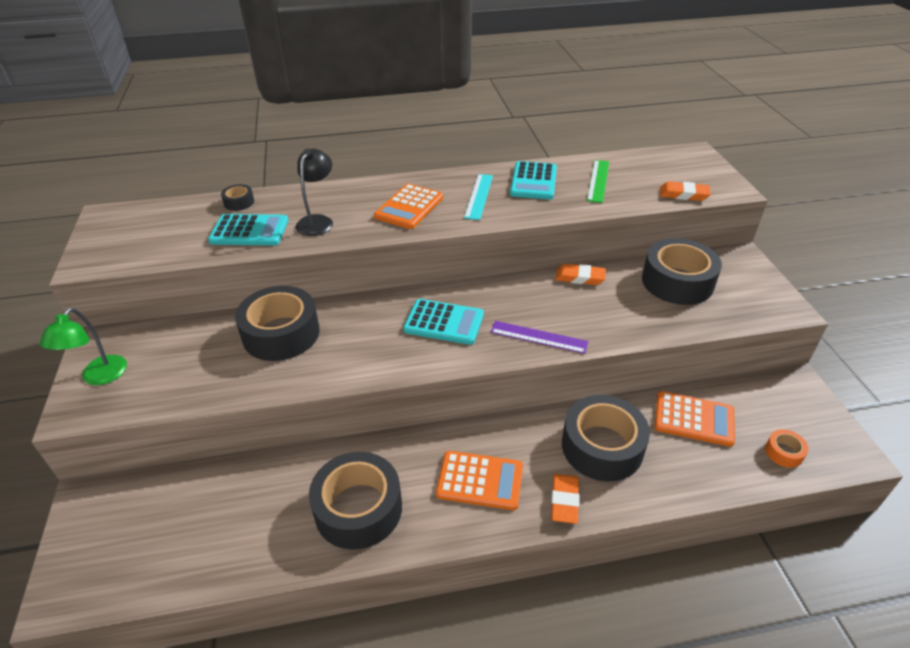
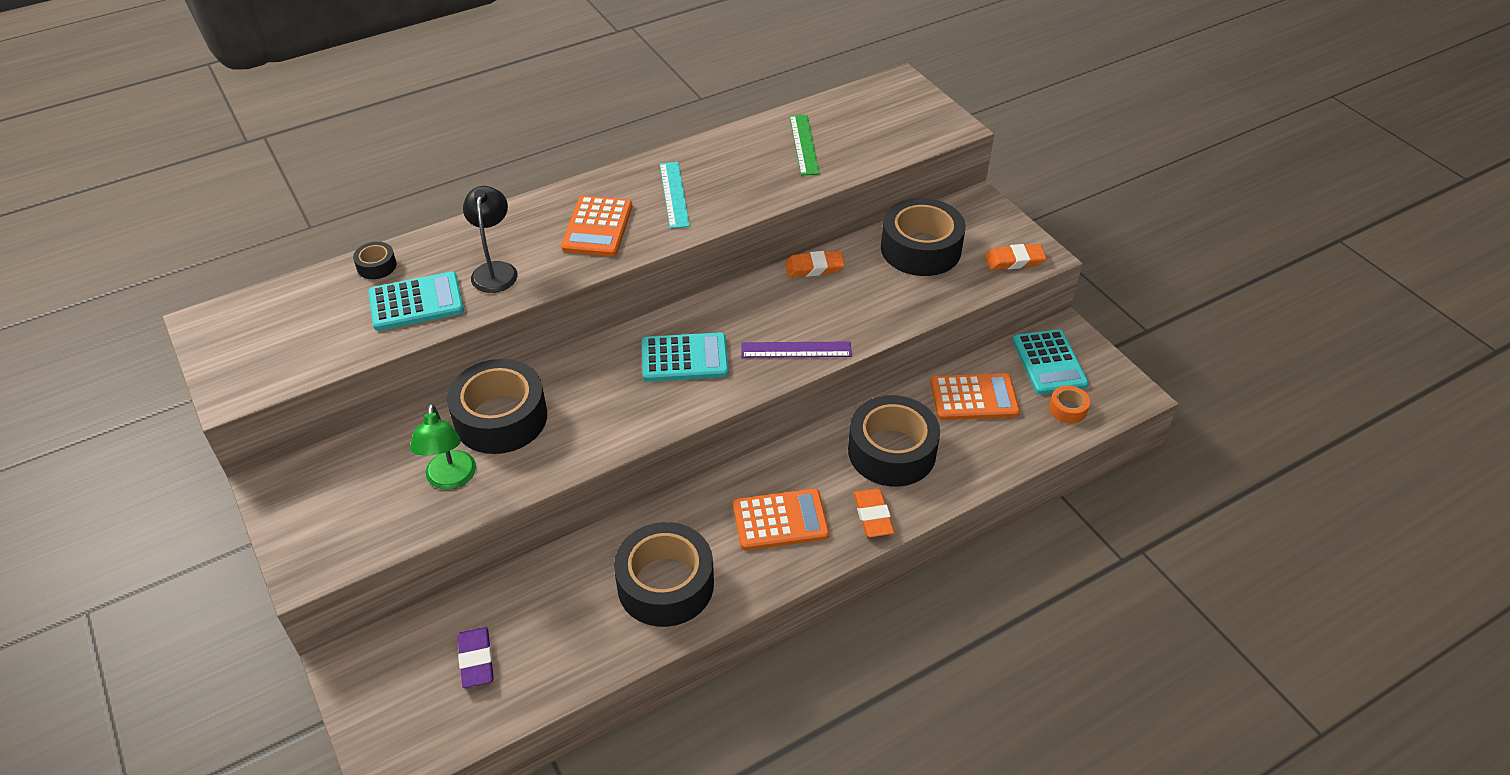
camera: 20 degrees left, 5 degrees up
green lamp [40,308,127,385] -> green lamp moved to [410,404,476,490]
turquoise calculator [510,161,557,199] -> turquoise calculator moved to [1013,329,1089,395]
orange eraser [660,181,711,201] -> orange eraser moved to [985,244,1046,270]
none -> purple eraser [458,627,494,688]

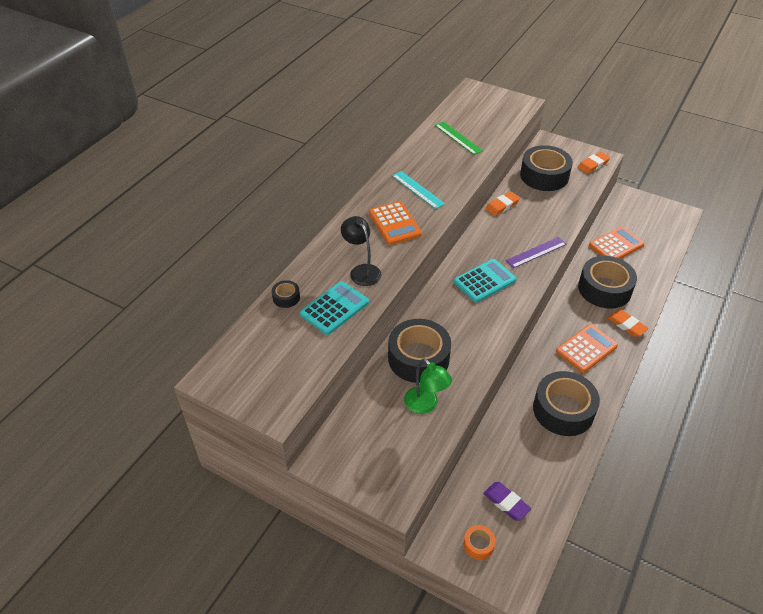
camera: 30 degrees left, 0 degrees up
turquoise calculator [1013,329,1089,395] -> none
orange tape [1049,385,1090,424] -> orange tape moved to [463,525,495,560]

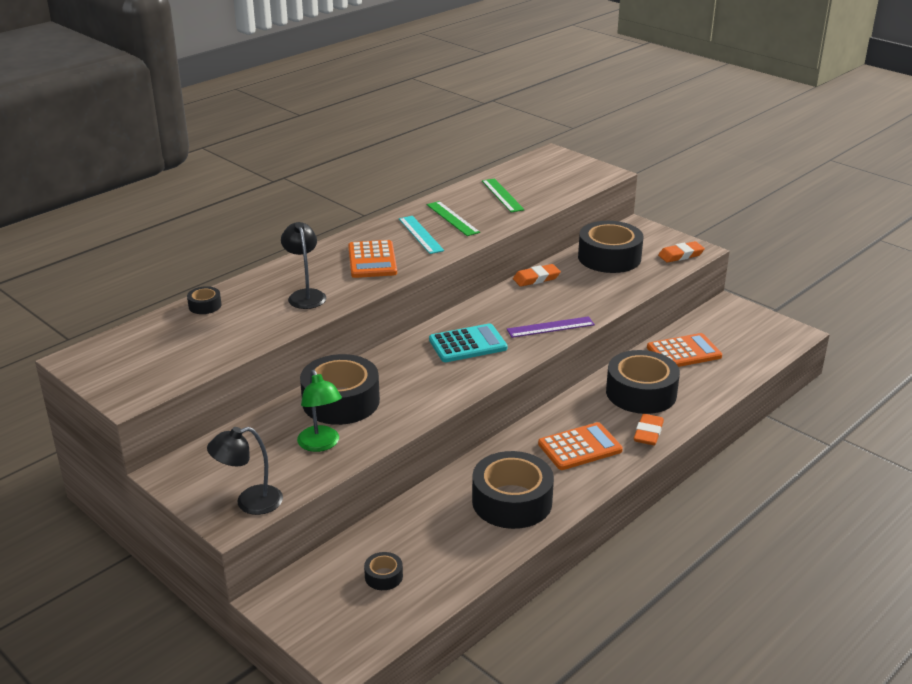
camera: 15 degrees right, 15 degrees down
turquoise calculator [300,281,369,335] -> none
orange tape [463,525,495,560] -> none
purple eraser [483,482,531,521] -> black tape [364,552,403,590]
orange eraser [608,310,649,337] -> orange eraser turned 45 degrees clockwise [634,414,664,445]
none -> black lamp [207,427,283,515]
none -> green ruler [427,201,480,236]

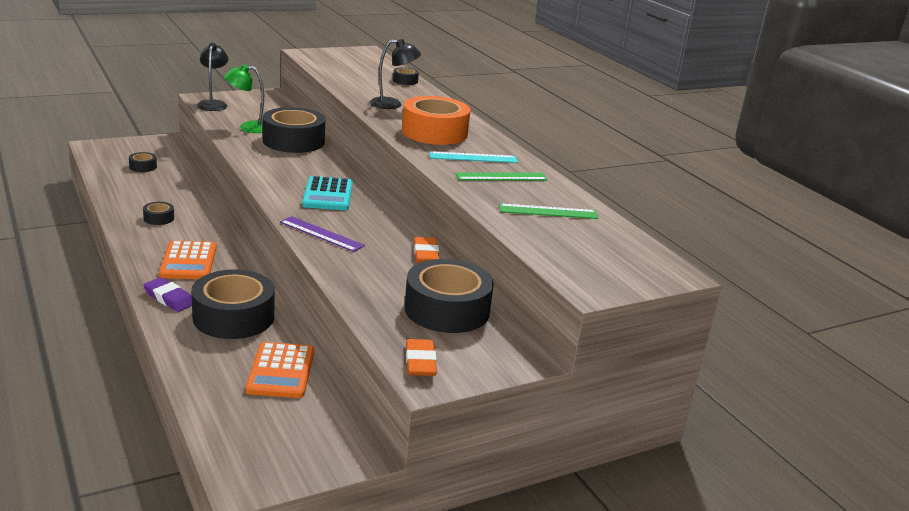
camera: 105 degrees right, 5 degrees down
orange calculator [348,240,397,278] -> orange tape [402,96,471,145]
black tape [472,451,554,529] -> black tape [143,202,174,225], size x0.44
purple ruler [507,316,595,338] -> purple ruler turned 60 degrees counterclockwise [280,216,365,252]
orange eraser [634,414,664,445] -> purple eraser [144,277,192,312]

